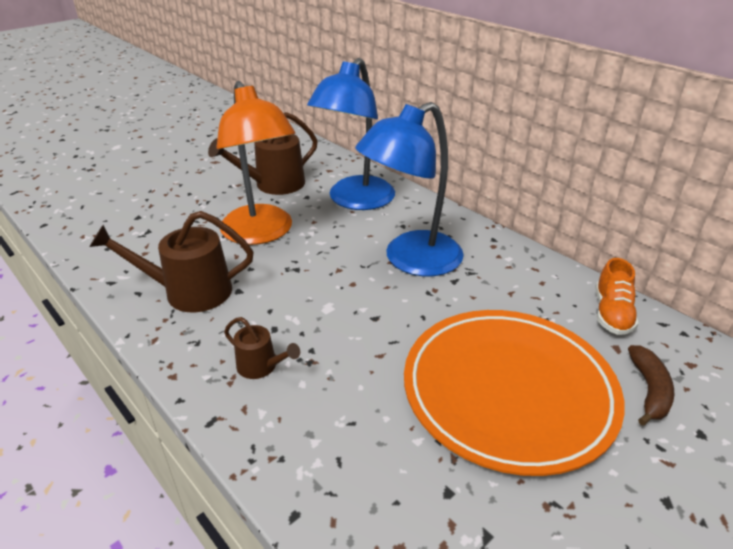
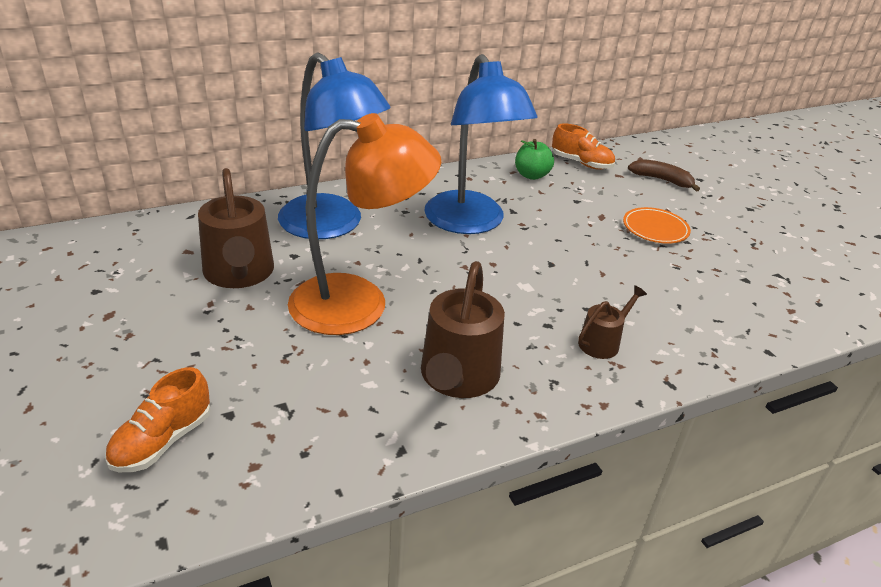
camera: 75 degrees left, 0 degrees up
orange plate [404,310,625,476] -> orange plate [623,207,691,244], size x0.40
none -> orange shoe [105,367,211,472]
none -> green apple [515,139,554,180]

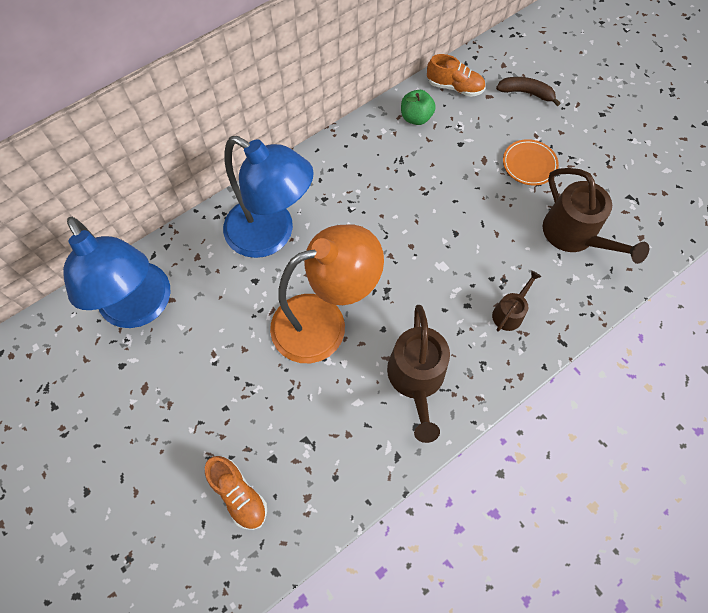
camera: 10 degrees left, 30 degrees up
orange shoe [105,367,211,472] -> orange shoe turned 60 degrees counterclockwise [205,456,267,530]
brown watering can [198,168,274,288] -> brown watering can moved to [543,168,649,264]
blue lamp [424,54,538,234] -> blue lamp moved to [63,217,171,328]

